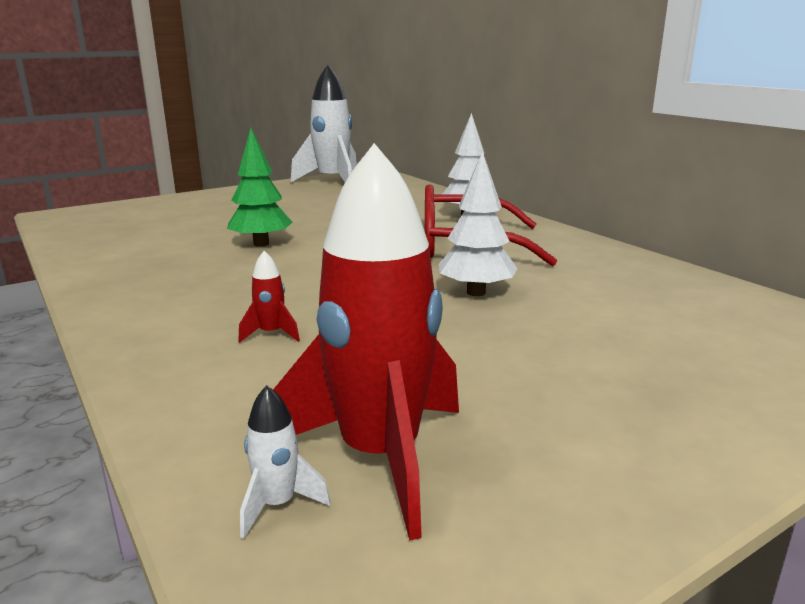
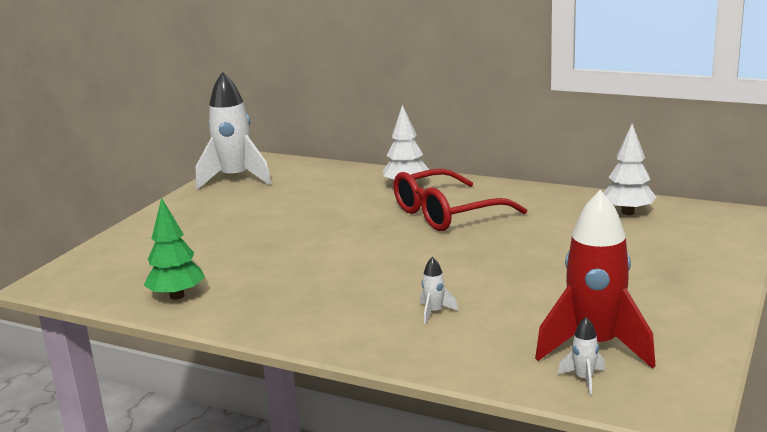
camera: 30 degrees left, 0 degrees up
green tree [227,128,293,247] -> green tree moved to [144,197,205,300]
red rocket [238,251,300,343] -> white rocket [420,257,458,324]
white tree [439,151,518,296] -> white tree moved to [603,124,656,215]

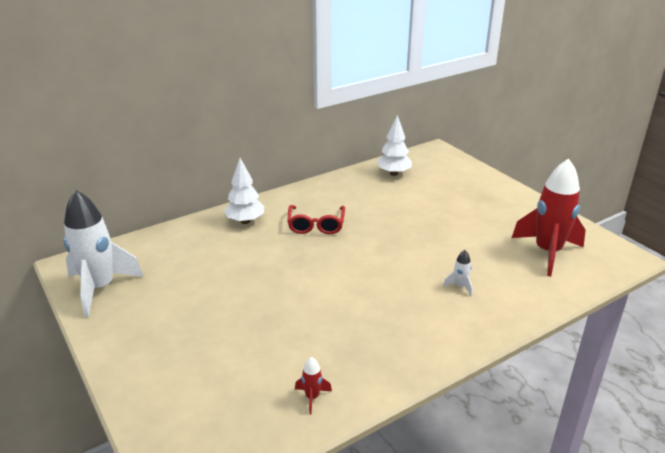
camera: 60 degrees left, 10 degrees up
green tree [144,197,205,300] -> red rocket [295,357,332,414]
red glasses [393,168,527,231] -> red glasses [287,205,345,234], size x0.65
white rocket [558,317,605,395] -> none

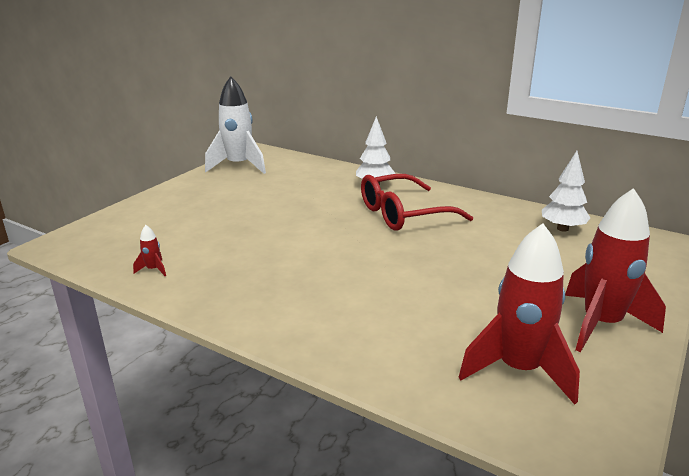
camera: 65 degrees right, 5 degrees down
red glasses [287,205,345,234] -> red glasses [361,174,473,231], size x1.54
white rocket [443,250,473,296] -> none
none -> red rocket [565,188,666,352]

